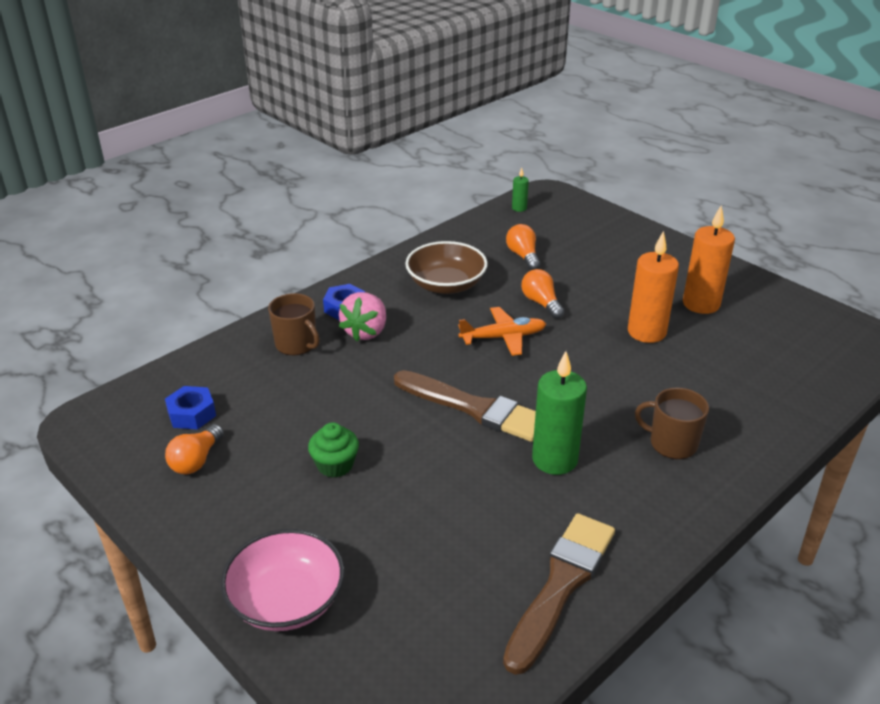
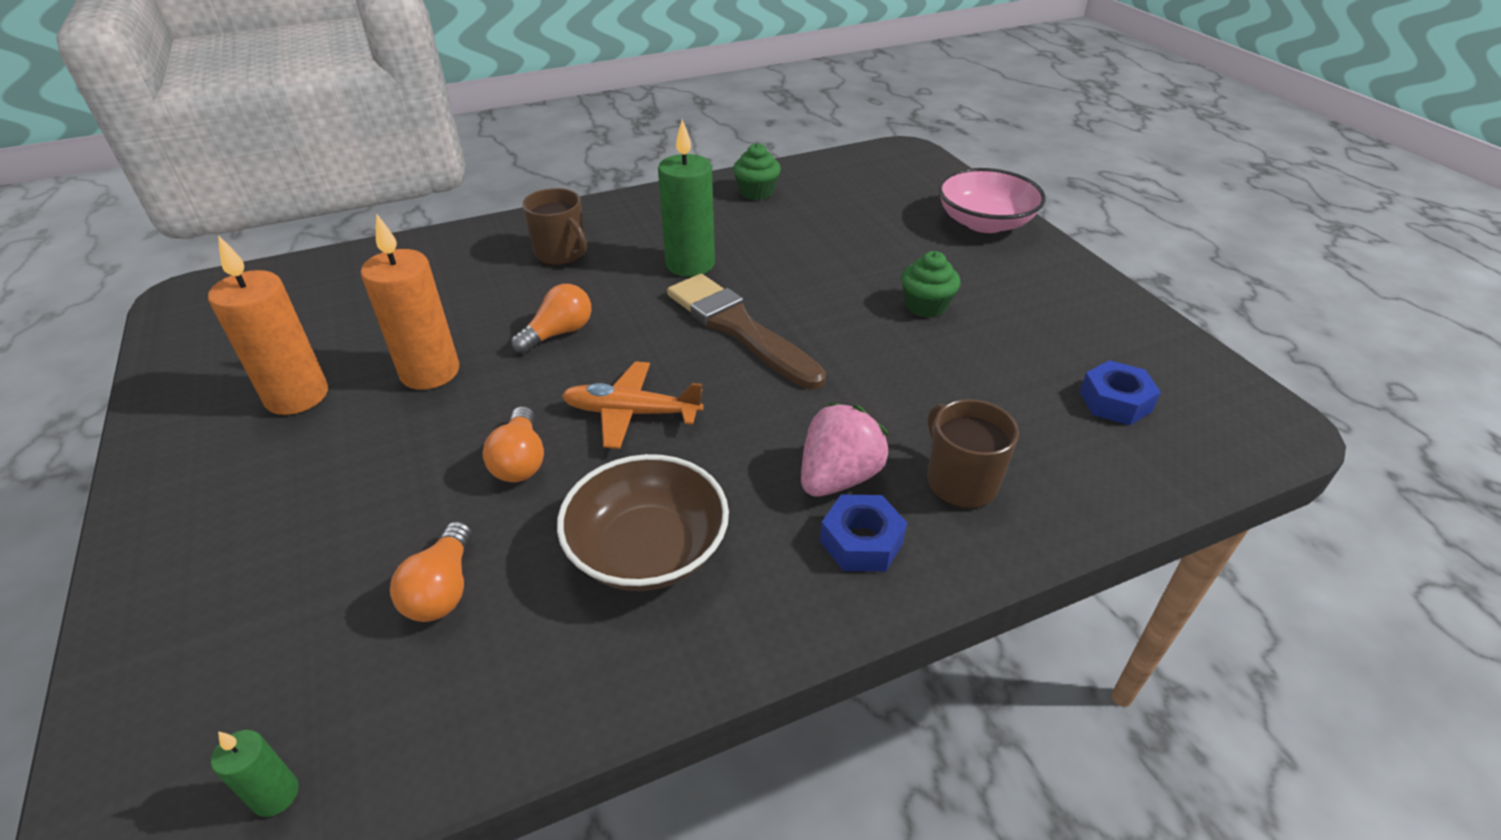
camera: 160 degrees left, 5 degrees up
orange light bulb [165,424,224,474] -> orange light bulb moved to [511,284,591,354]
brown brush [503,513,615,675] -> green cupcake [733,143,781,200]

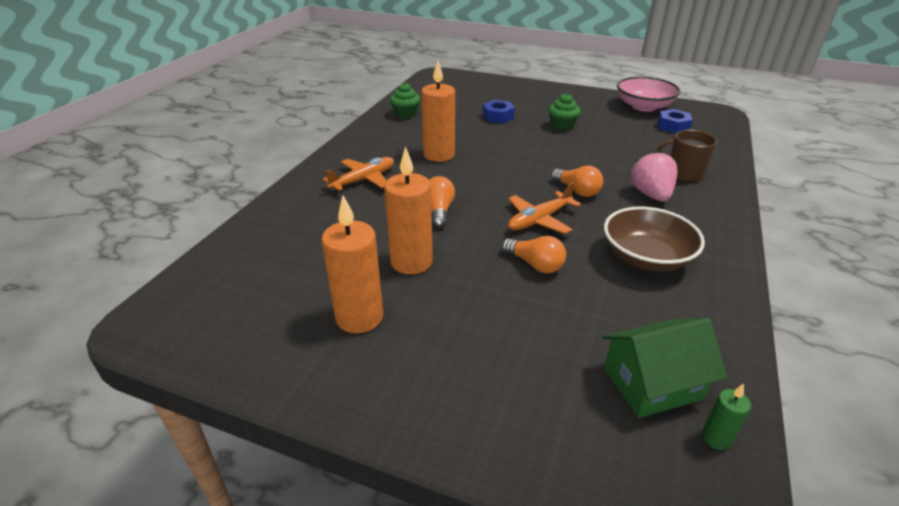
camera: 45 degrees left, 5 degrees down
orange light bulb [390,521,472,622] -> orange light bulb moved to [551,166,603,197]
brown mug [522,188,587,265] -> orange plane [323,157,394,191]
green candle [658,119,715,277] -> orange candle [421,60,455,162]
brown brush [667,274,826,389] -> none
blue nut [820,495,907,572] -> blue nut moved to [483,100,515,123]
pink bowl [938,168,1046,233] -> pink bowl moved to [617,77,680,112]
none -> green house [602,318,727,418]

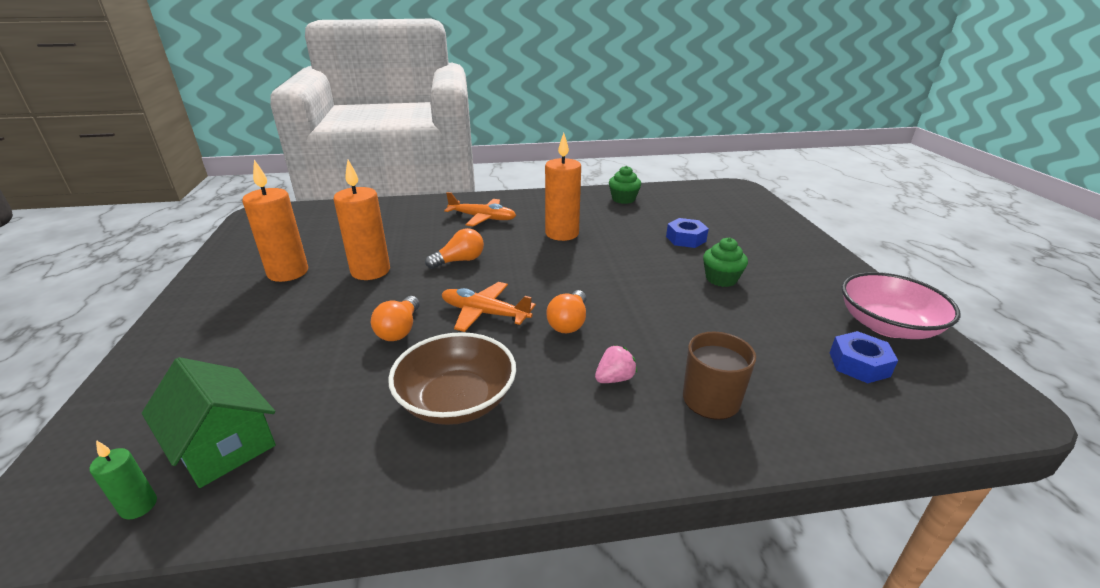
camera: 60 degrees right, 5 degrees down
pink strawberry [630,150,678,202] -> pink strawberry [595,345,637,383], size x0.58

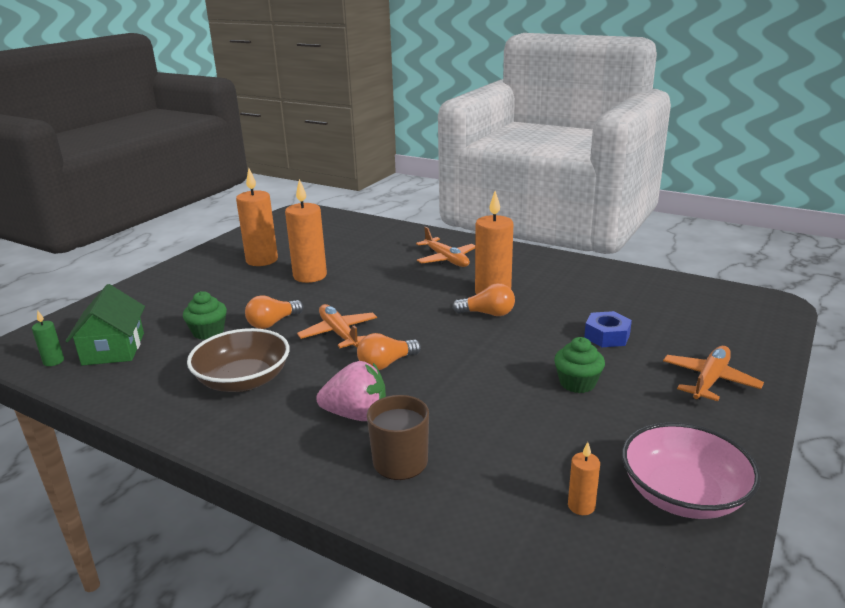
camera: 40 degrees right, 5 degrees down
orange light bulb [425,228,484,269] -> orange light bulb moved to [452,283,515,316]
pink strawberry [595,345,637,383] -> pink strawberry [316,361,386,421], size x1.73
green cupcake [609,166,641,204] -> green cupcake moved to [183,291,227,340]
blue nut [830,331,898,383] -> orange candle [568,442,600,515]
none -> orange plane [663,346,764,401]

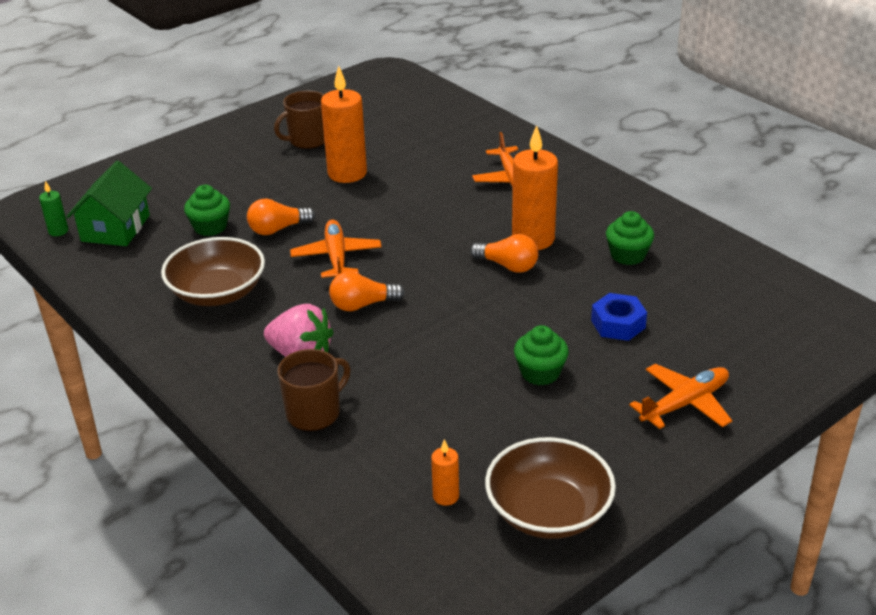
camera: 20 degrees right, 10 degrees up
orange candle [236,168,278,266] -> brown mug [274,90,325,149]
pink bowl [622,422,760,519] -> brown bowl [485,437,616,539]
none -> green cupcake [606,211,654,265]

